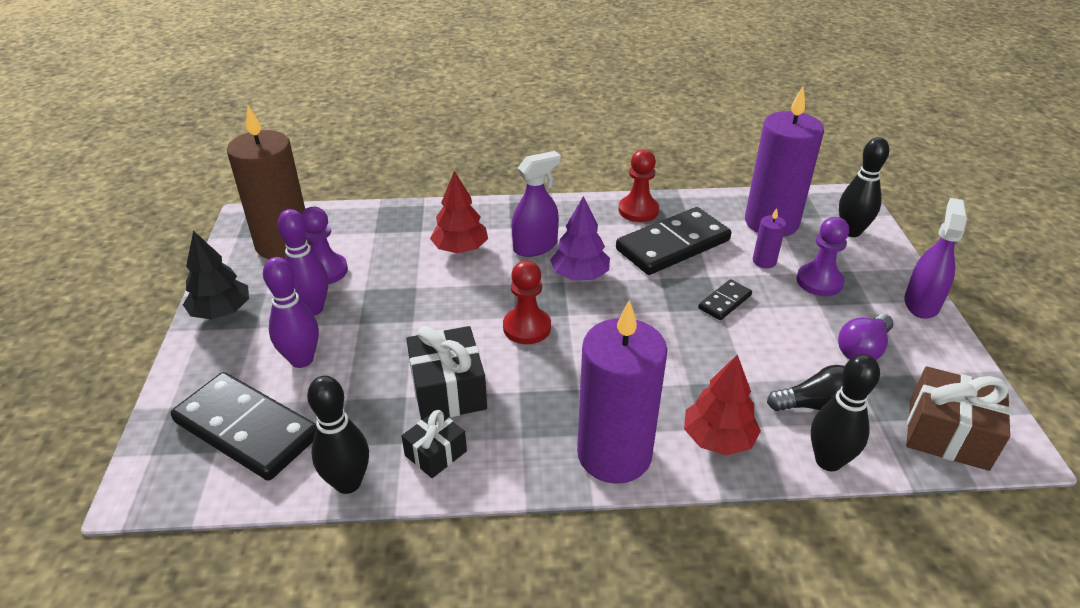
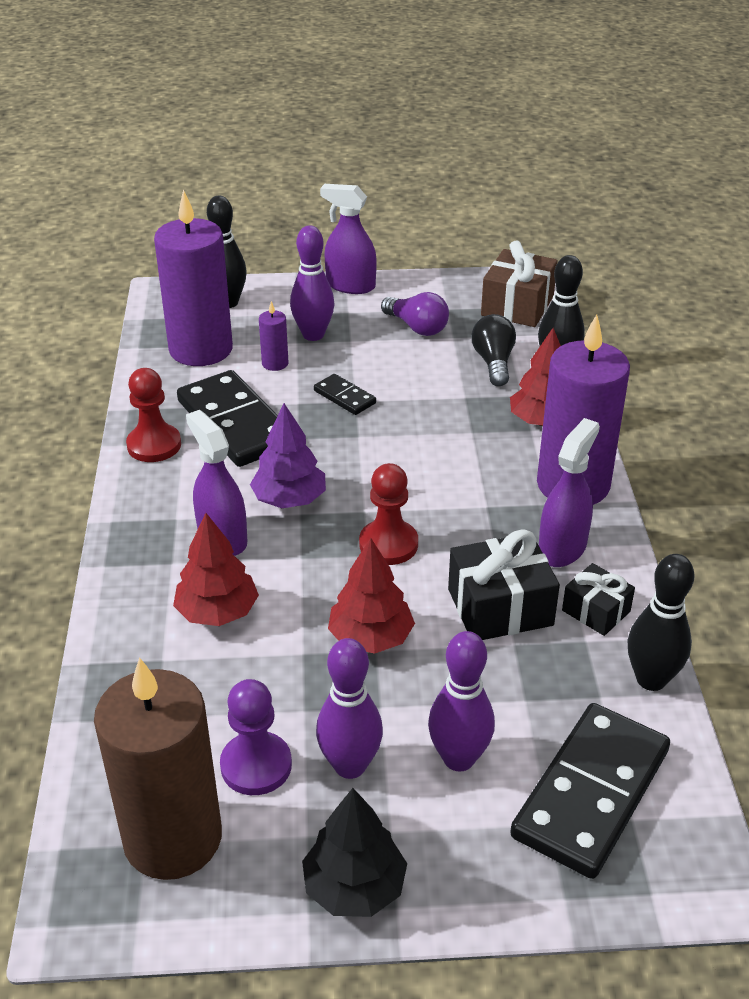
camera: 90 degrees left, 0 degrees up
purple pawn [796,217,849,296] -> purple bowling pin [290,225,335,341]
none -> red tree [328,538,415,654]
none -> purple spray bottle [539,418,600,567]

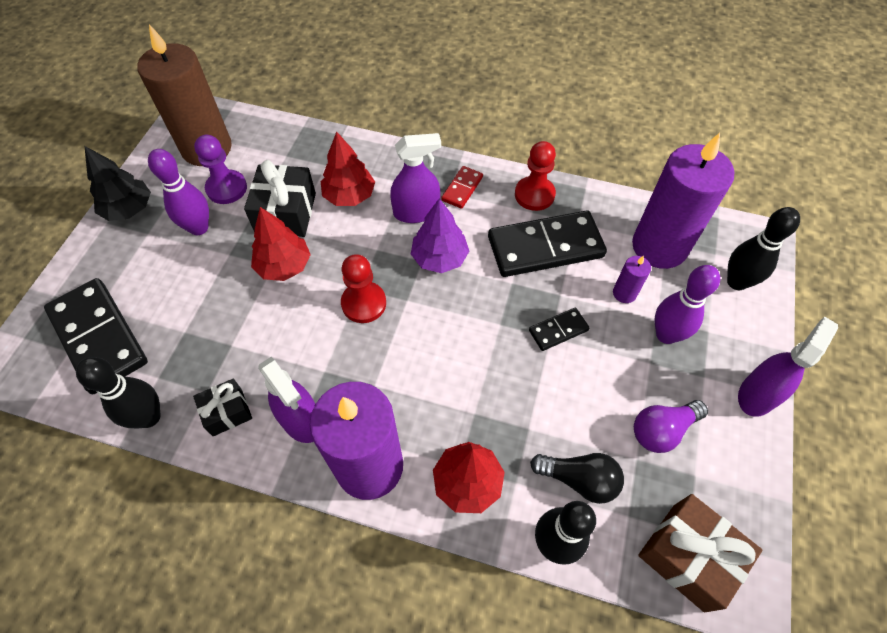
camera: 110 degrees right, 20 degrees up
purple bowling pin [428,631,495,772] -> none
black gift [448,529,560,640] -> black gift moved to [244,160,316,237]
none -> red domino [441,166,483,209]

